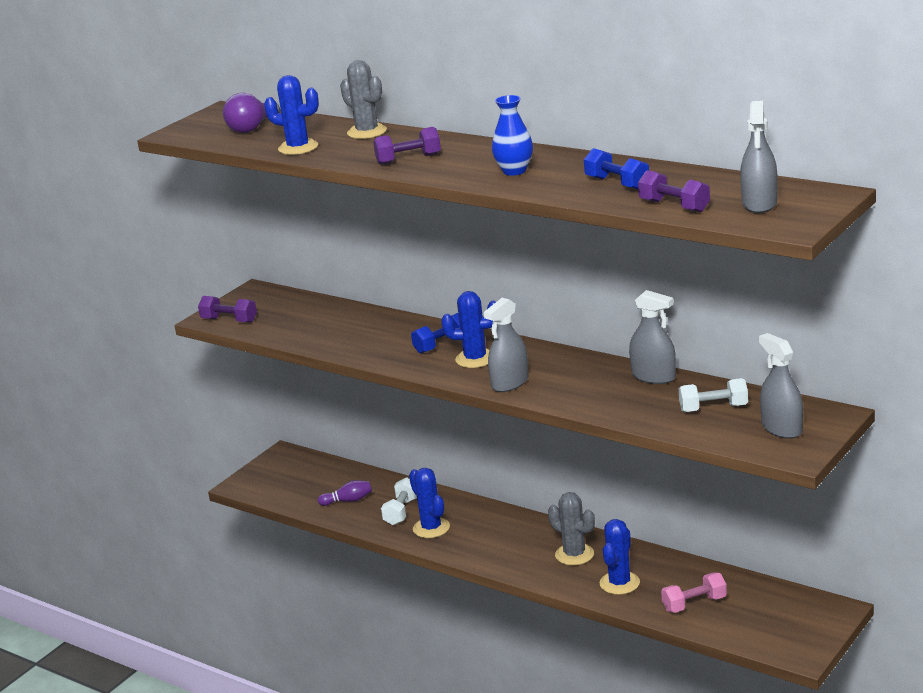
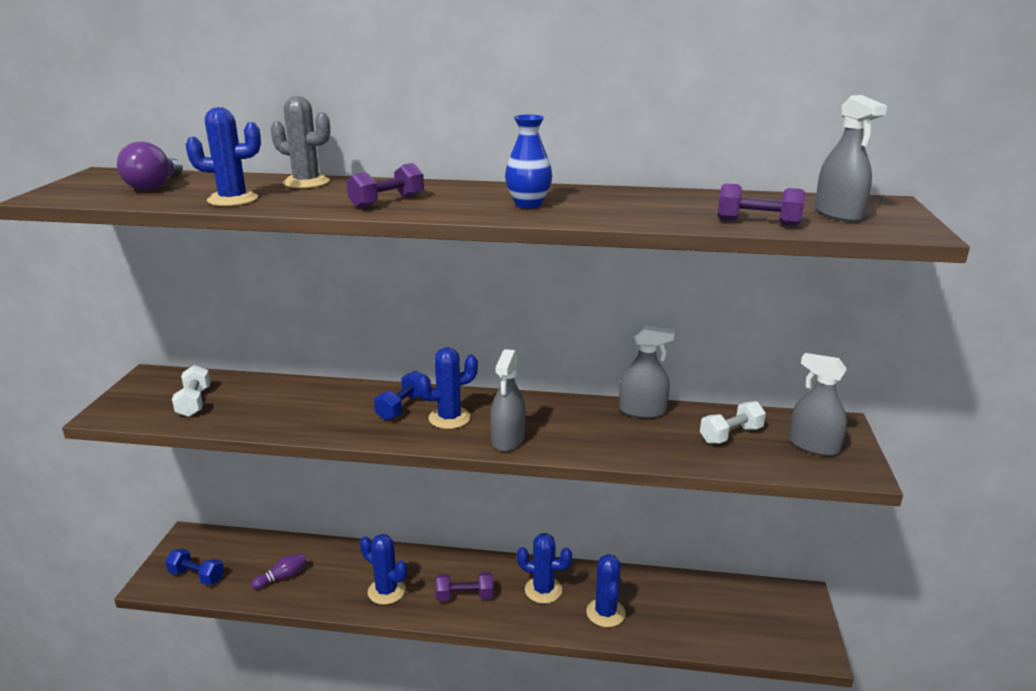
camera: 30 degrees left, 0 degrees up
purple dumbbell [198,296,257,323] -> purple dumbbell moved to [435,572,493,601]
white dumbbell [381,477,417,525] -> white dumbbell moved to [172,365,211,417]
grey cactus [548,492,595,565] -> blue cactus [517,533,572,604]
blue dumbbell [584,148,649,190] -> blue dumbbell moved to [165,548,224,585]
pink dumbbell [661,572,727,613] -> none

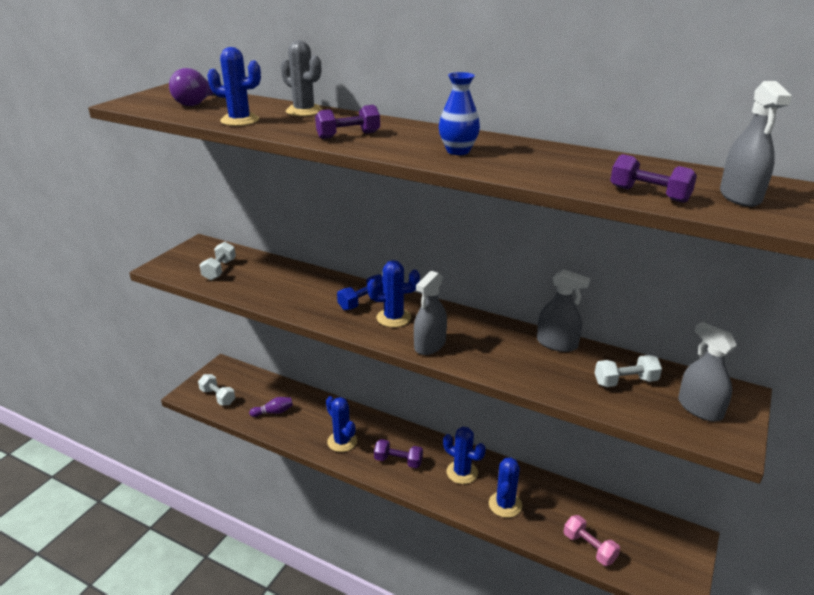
camera: 20 degrees right, 5 degrees up
blue dumbbell [165,548,224,585] -> white dumbbell [198,374,235,406]
none -> pink dumbbell [564,515,620,566]

